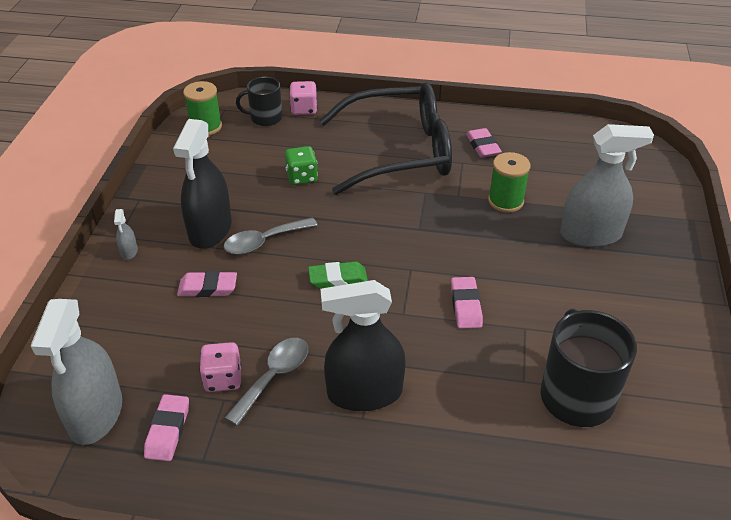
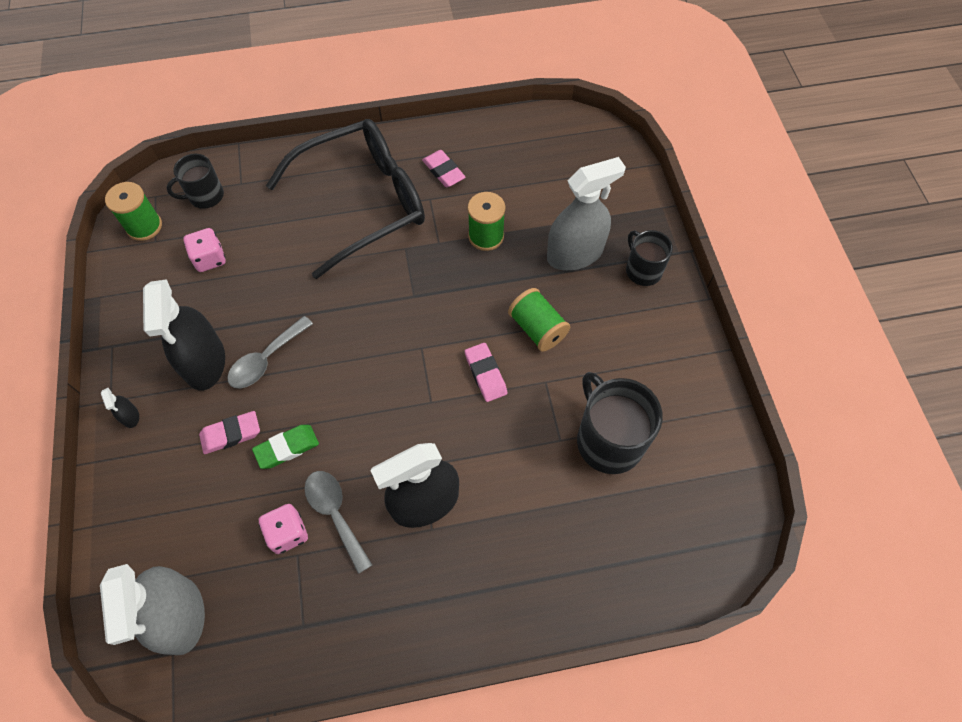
camera: 20 degrees left, 20 degrees up
grey spray bottle [114,209,138,260] -> black spray bottle [101,388,139,428]
pink eraser [144,394,189,461] -> none
grey spoon [225,338,308,426] -> grey spoon turned 45 degrees counterclockwise [304,471,372,574]
green dice [285,146,318,185] -> none
pink dice [289,81,317,115] -> pink dice moved to [183,228,226,272]
green eraser [308,261,368,289] -> green eraser moved to [252,425,319,469]
none -> green spool [508,288,570,352]
none -> black mug [626,230,673,286]

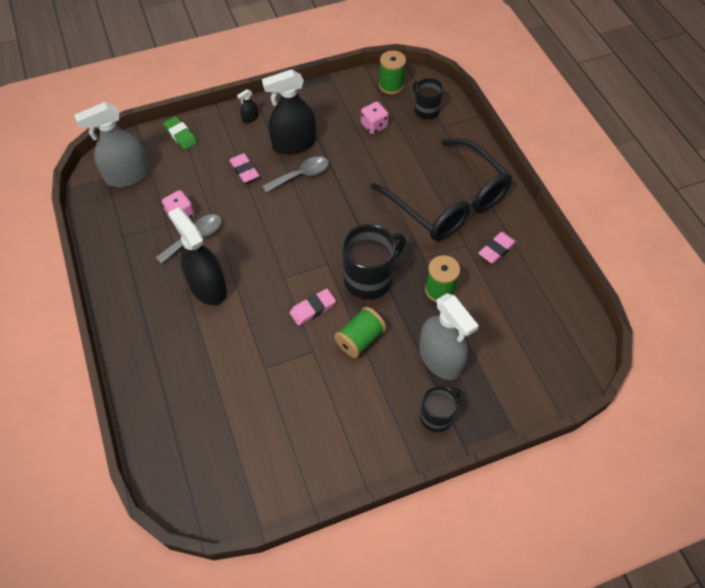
camera: 80 degrees right, 5 degrees down
grey spoon [227,316,313,389] -> grey spoon turned 120 degrees clockwise [262,156,329,193]
green eraser [252,425,319,469] -> green eraser moved to [163,116,197,150]
black mug [577,372,663,474] -> black mug moved to [342,224,406,299]

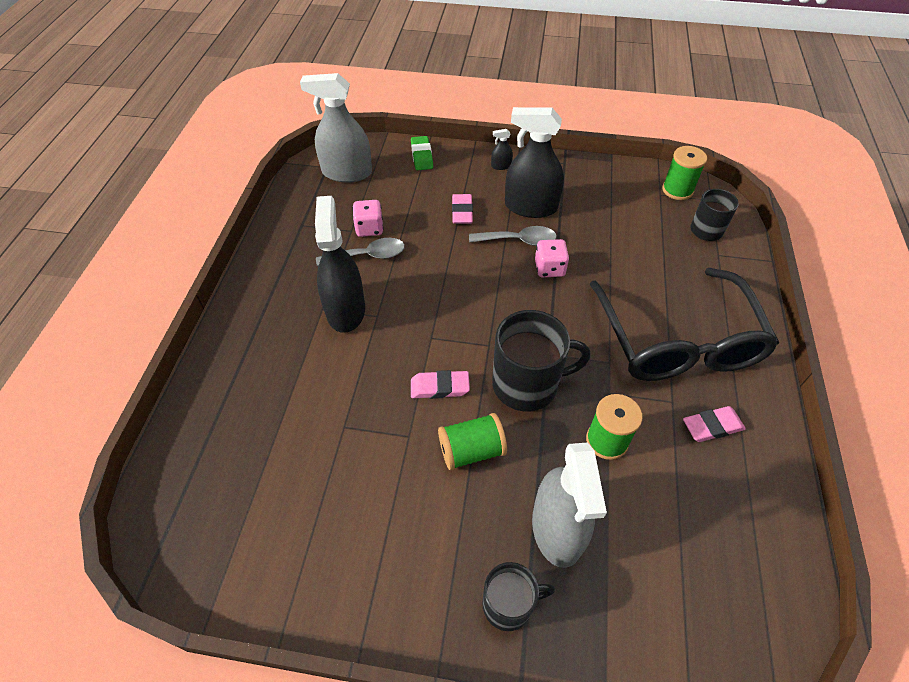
camera: 30 degrees right, 5 degrees down
pink dice [361,102,389,134] -> pink dice moved to [535,239,569,277]

